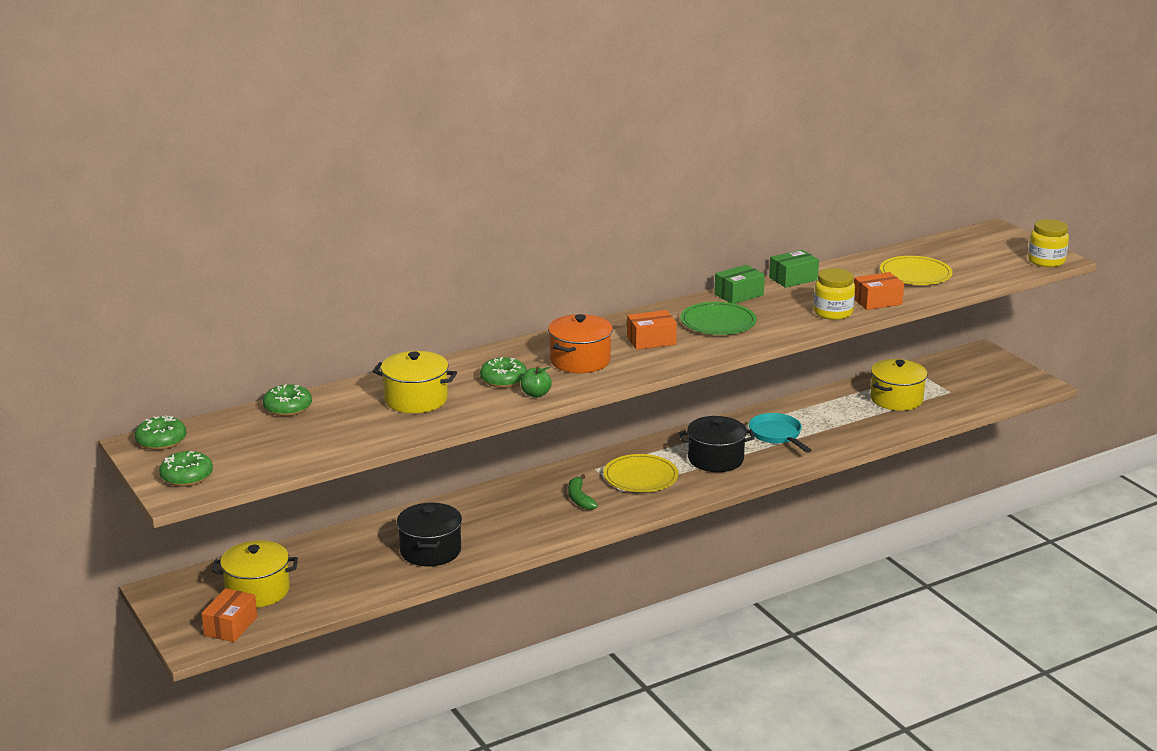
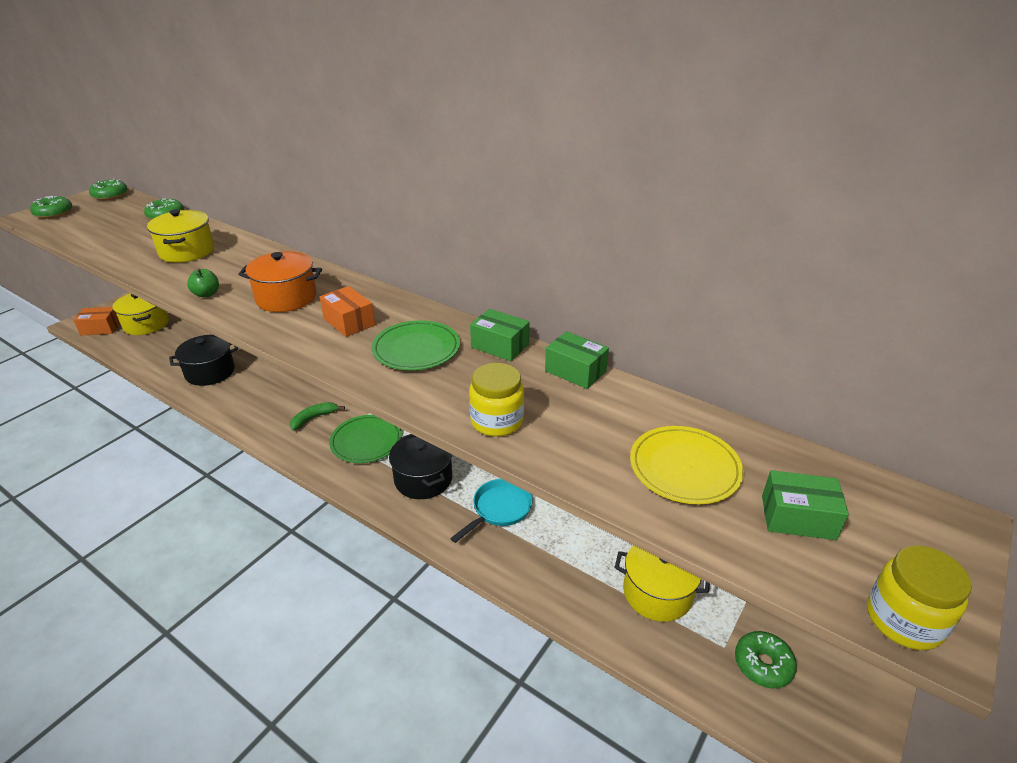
camera: 65 degrees right, 10 degrees up
green donut [480,357,527,388] -> green donut moved to [735,631,797,689]
yellow plate [604,454,678,492] -> green plate [329,415,402,463]
orange box [854,272,904,310] -> none
none -> green box [762,470,849,540]

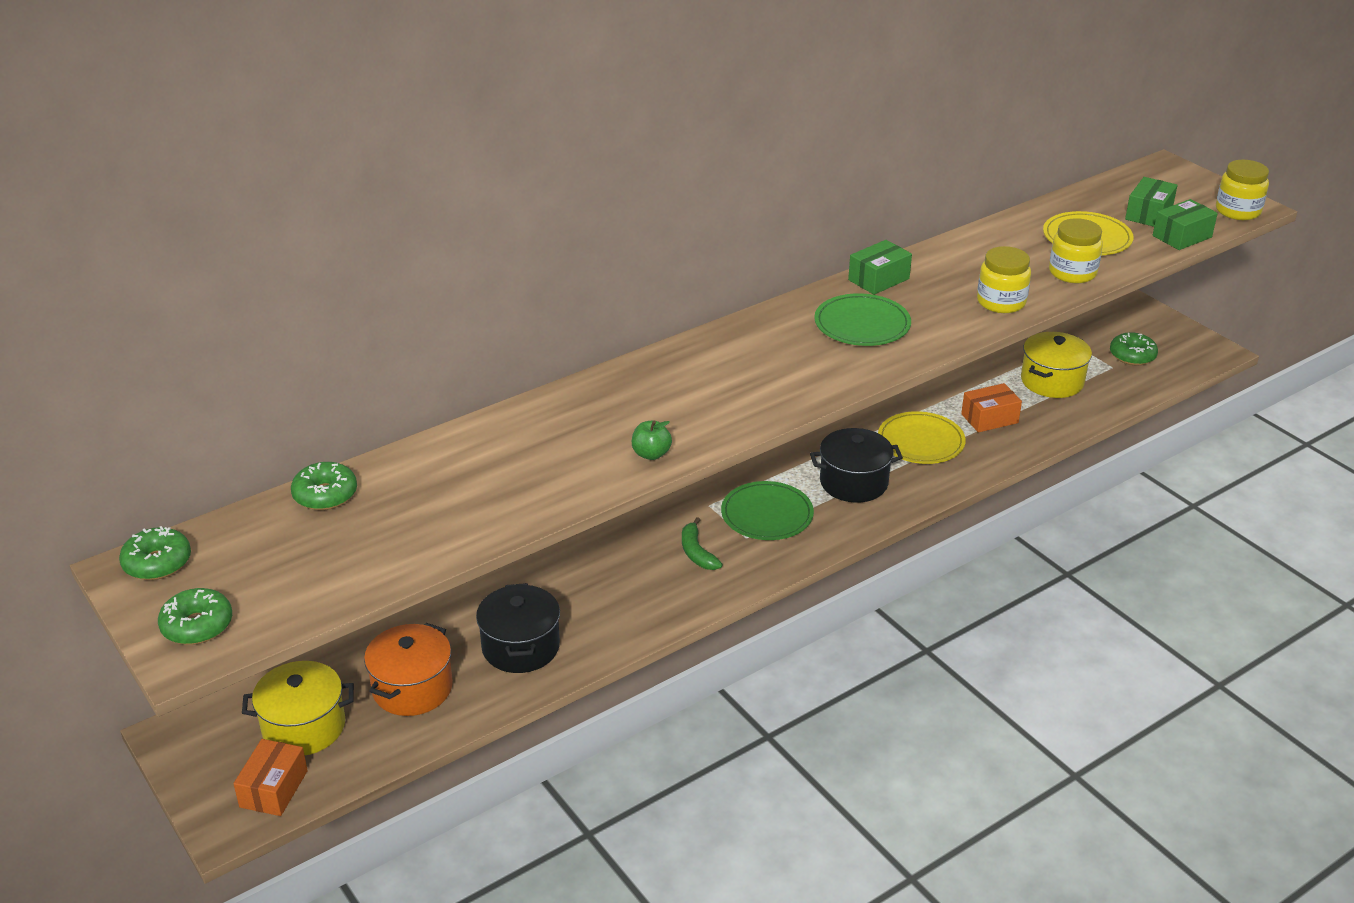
camera: 70 degrees left, 0 degrees up
yellow pot [147,209,214,263] -> none
orange pot [238,251,322,312] -> orange pot moved to [364,623,453,716]
orange box [320,286,375,337] -> orange box moved to [961,383,1022,433]
turquoise pan [450,479,533,543] -> yellow plate [878,411,966,464]
green box [545,331,609,389] -> green box moved to [1153,199,1218,250]
none -> yellow jar [1049,218,1103,283]

